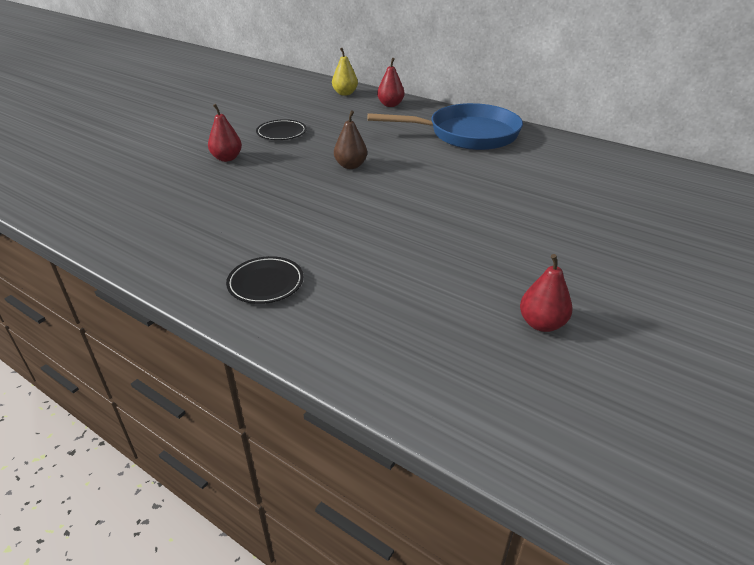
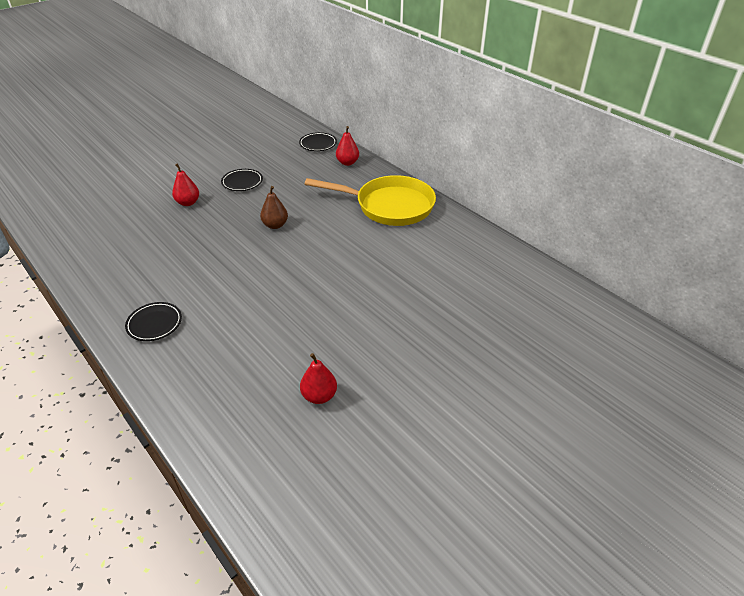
camera: 15 degrees right, 5 degrees up
yellow pear [332,48,358,96] -> black plate [299,132,337,151]
blue pan [368,103,523,150] -> yellow pan [305,175,436,226]

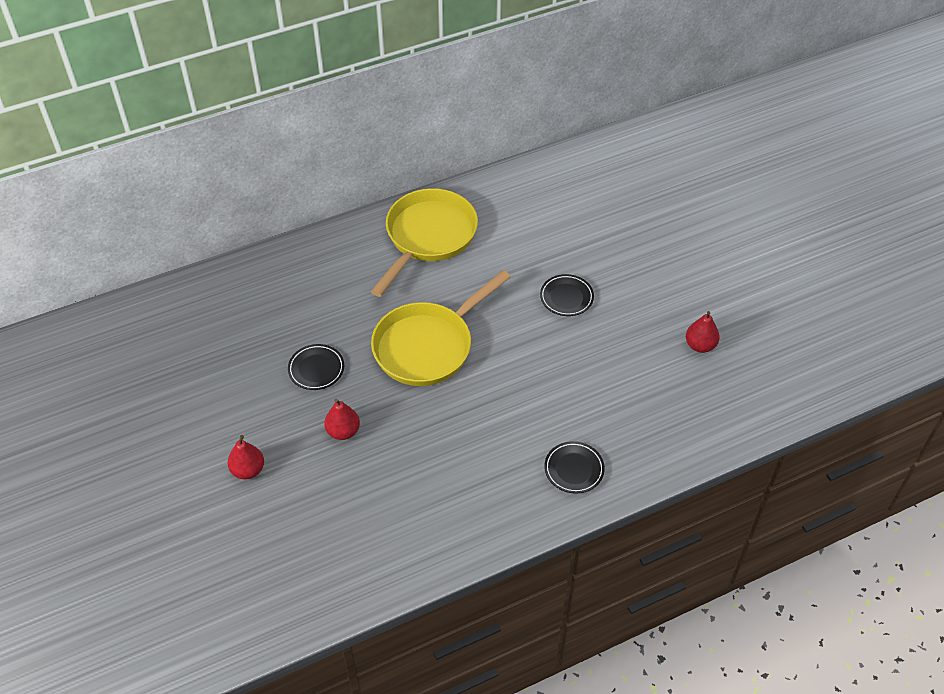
camera: 75 degrees left, 10 degrees up
brown pear [260,186,288,229] -> yellow pan [371,270,511,386]
black plate [299,132,337,151] -> black plate moved to [540,274,594,316]
red pear [336,126,359,166] -> red pear moved to [227,435,264,479]

